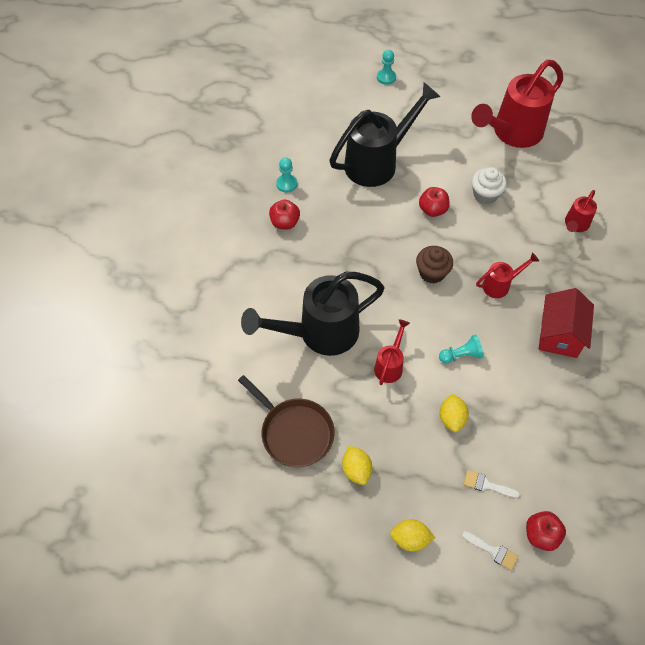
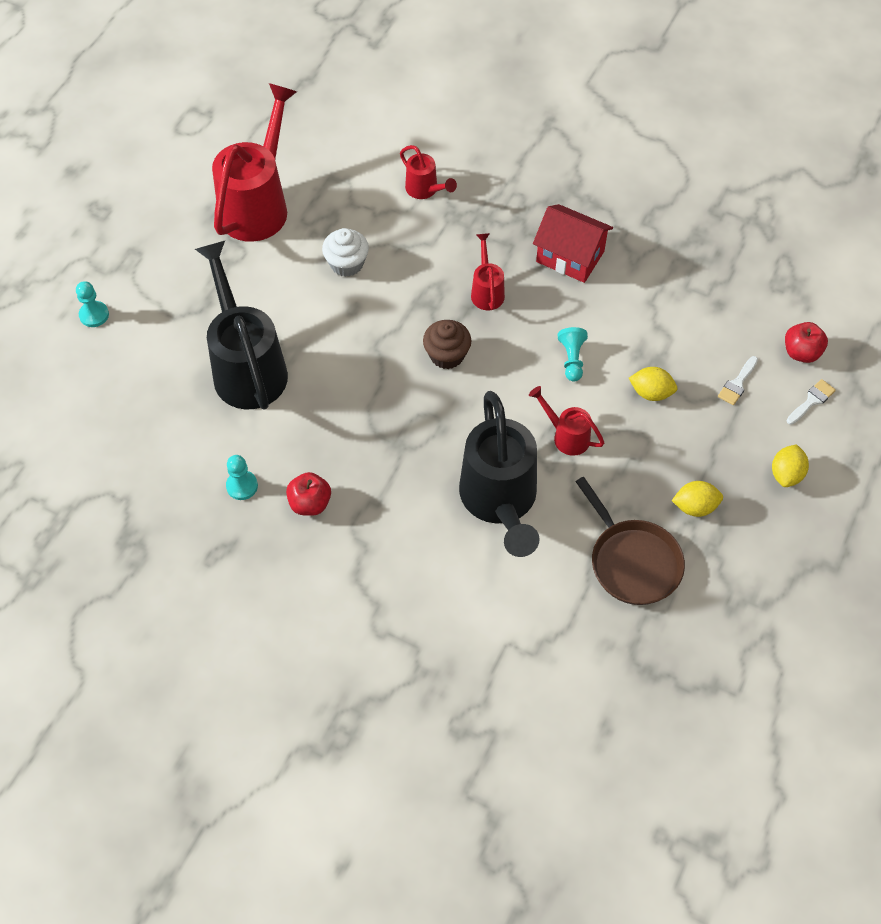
camera: 75 degrees left, 0 degrees up
brown pan [238,375,335,467] -> brown pan turned 90 degrees clockwise [576,477,685,605]
red apple [419,187,450,217] -> none
red watering can [471,60,563,148] -> red watering can turned 135 degrees counterclockwise [212,83,297,242]

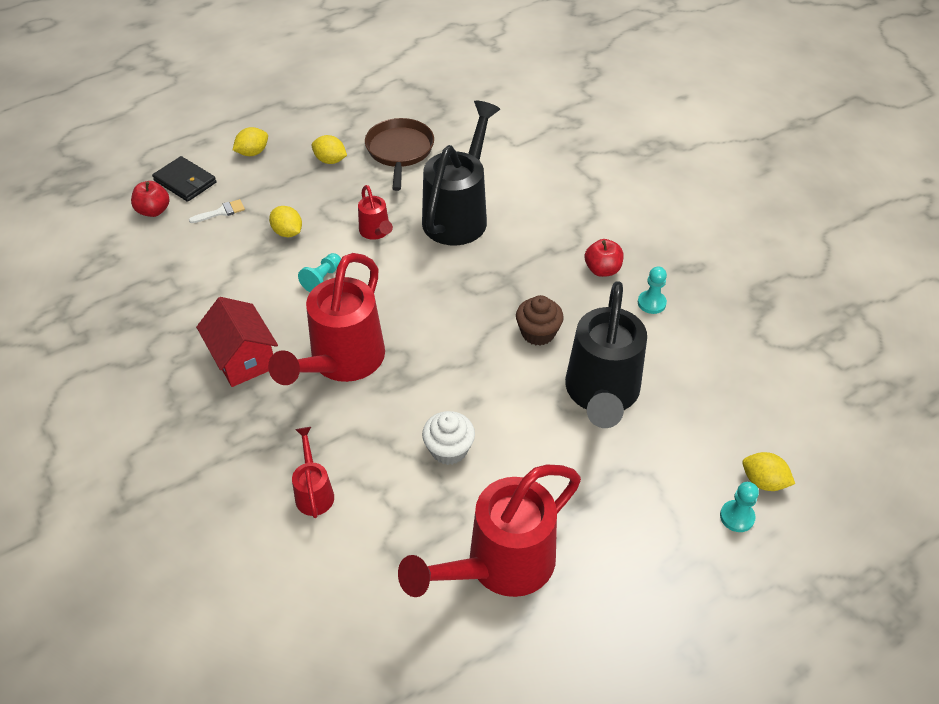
camera: 150 degrees left, 10 degrees down
brown cupcake [423,320,471,369] -> brown cupcake moved to [516,295,564,346]
red watering can [471,233,505,310] -> red watering can [268,253,385,385], size x2.12
white brush [787,379,836,425] -> black wallet [152,156,216,202]
none -> yellow lemon [742,452,795,491]

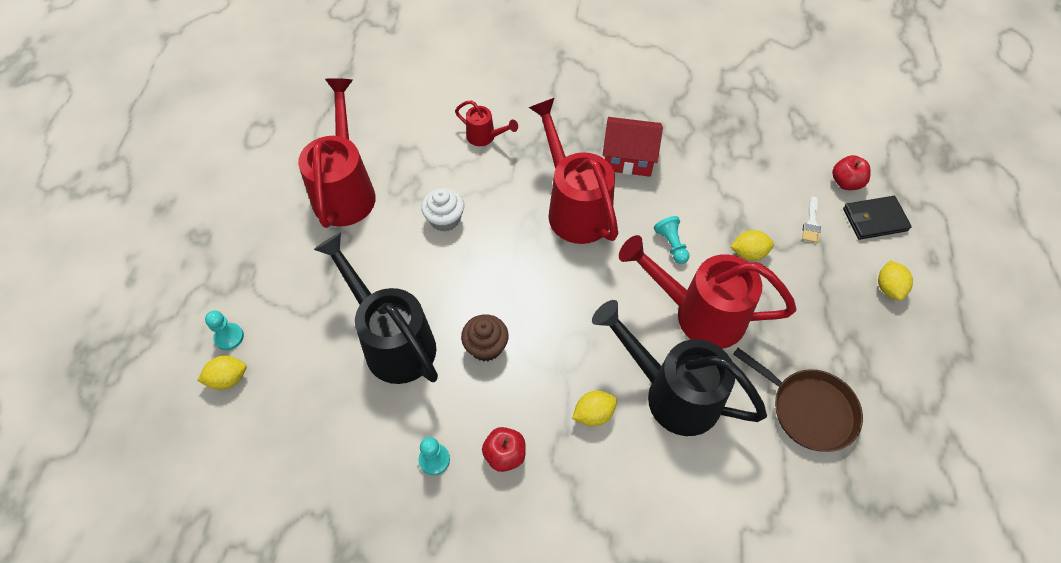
camera: 130 degrees right, 10 degrees up
yellow lemon [311,135,347,164] -> yellow lemon moved to [572,390,617,426]
red watering can [358,185,393,240] -> red watering can [619,235,796,349], size x2.12
black watering can [422,101,500,246] -> black watering can turned 150 degrees clockwise [592,300,767,436]

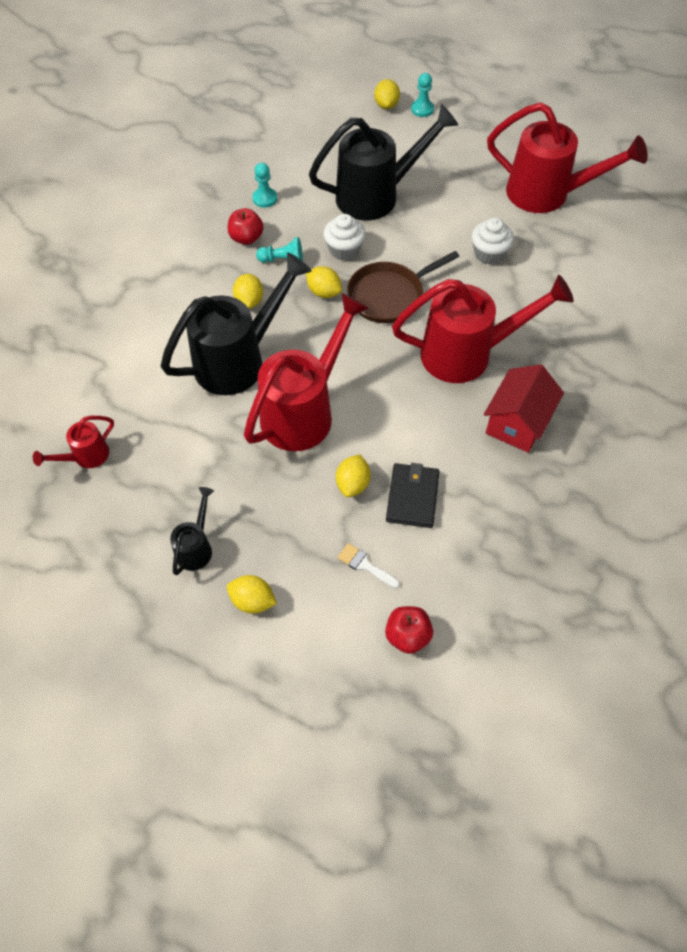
camera: 110 degrees right, 0 degrees up
red watering can [455,100,518,146] -> red watering can moved to [33,416,114,468]
brown cupcake [461,314,509,361] -> white cupcake [323,214,366,261]
turquoise pawn [654,216,689,264] -> turquoise pawn moved to [256,237,303,263]
brown pan [733,348,863,452] -> brown pan moved to [347,251,459,323]
black wallet [843,196,912,240] -> black wallet moved to [386,463,440,528]
none -> black watering can [170,487,214,575]
none -> yellow lemon [306,266,342,298]

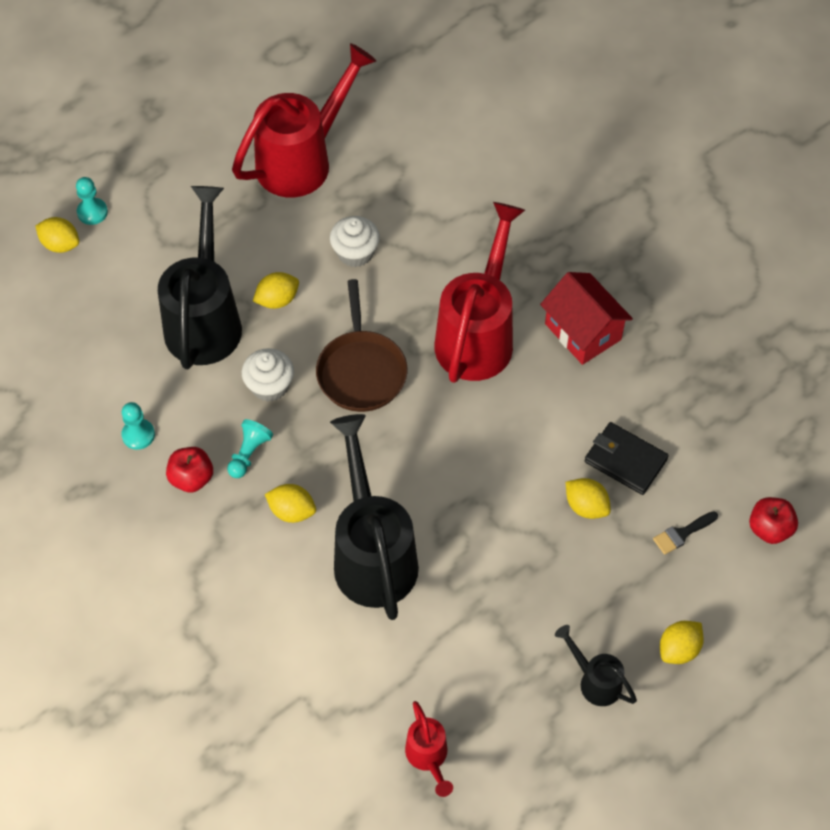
camera: 65 degrees left, 0 degrees up
red watering can [244,293,369,451] -> none
yellow lemon [306,266,342,298] -> yellow lemon moved to [253,272,299,309]
white brush [338,543,400,588] -> black brush [653,511,718,555]

